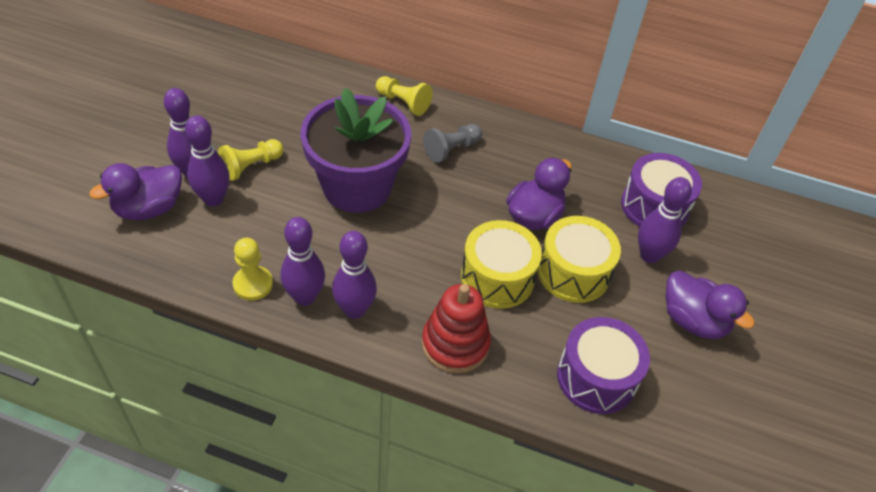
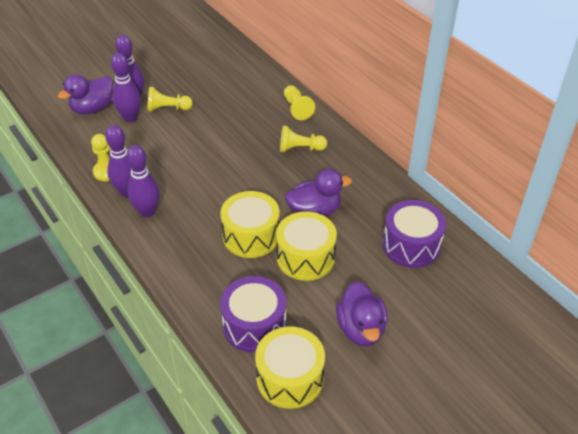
camera: 40 degrees right, 5 degrees down
purple duck [89,163,182,220] -> purple duck turned 45 degrees counterclockwise [58,74,113,114]
purple flower pot [300,88,411,213] -> none
red stacking toy [422,284,491,373] -> none
grey pawn [423,124,482,163] -> yellow pawn [280,126,327,152]
purple bowling pin [638,177,692,263] -> none
none -> yellow drum [255,326,325,409]

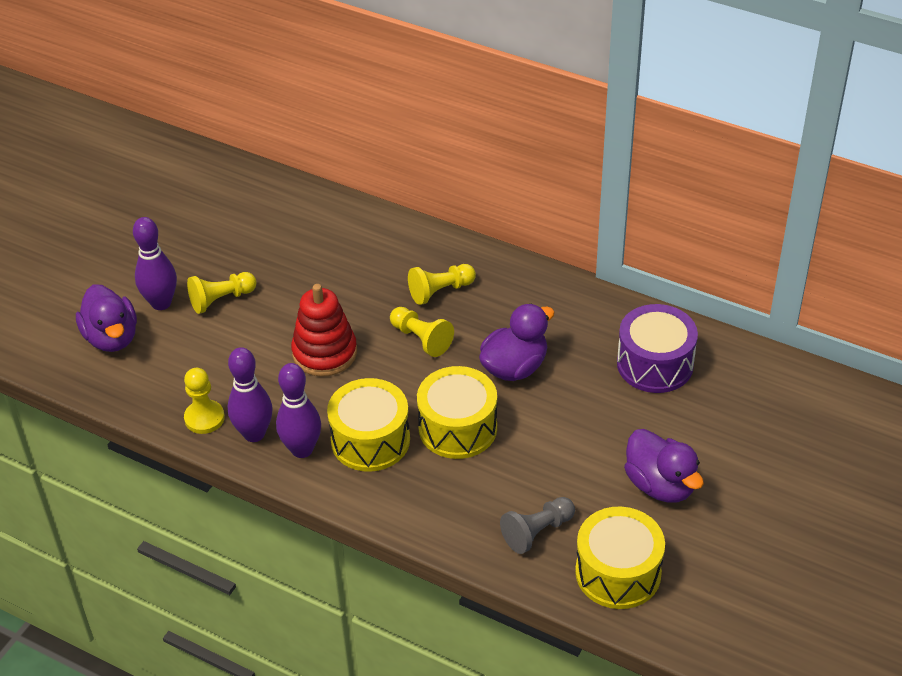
camera: 25 degrees left, 0 degrees up
purple duck [58,74,113,114] -> purple duck turned 45 degrees counterclockwise [76,284,137,352]
purple bowling pin [111,53,141,122] -> none
purple drum [220,276,286,353] -> grey pawn [500,497,575,554]
yellow drum [276,211,337,281] -> yellow drum moved to [327,378,410,472]
yellow pawn [284,85,315,120] -> yellow pawn moved to [390,307,454,357]
none -> red stacking toy [291,284,357,377]

